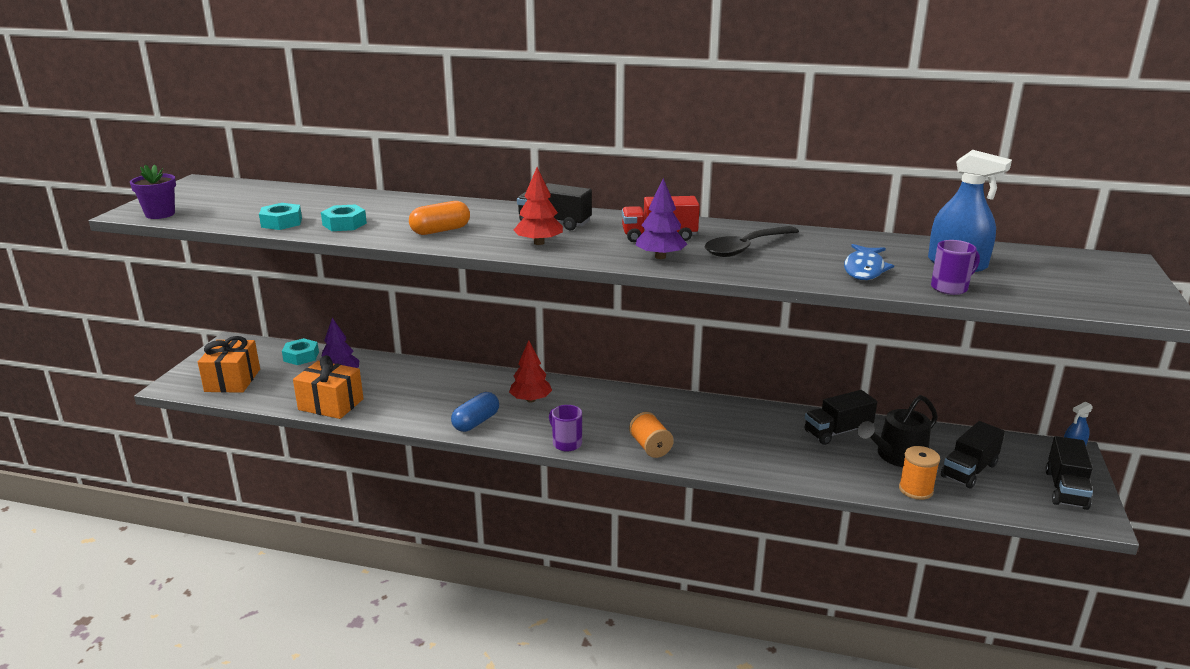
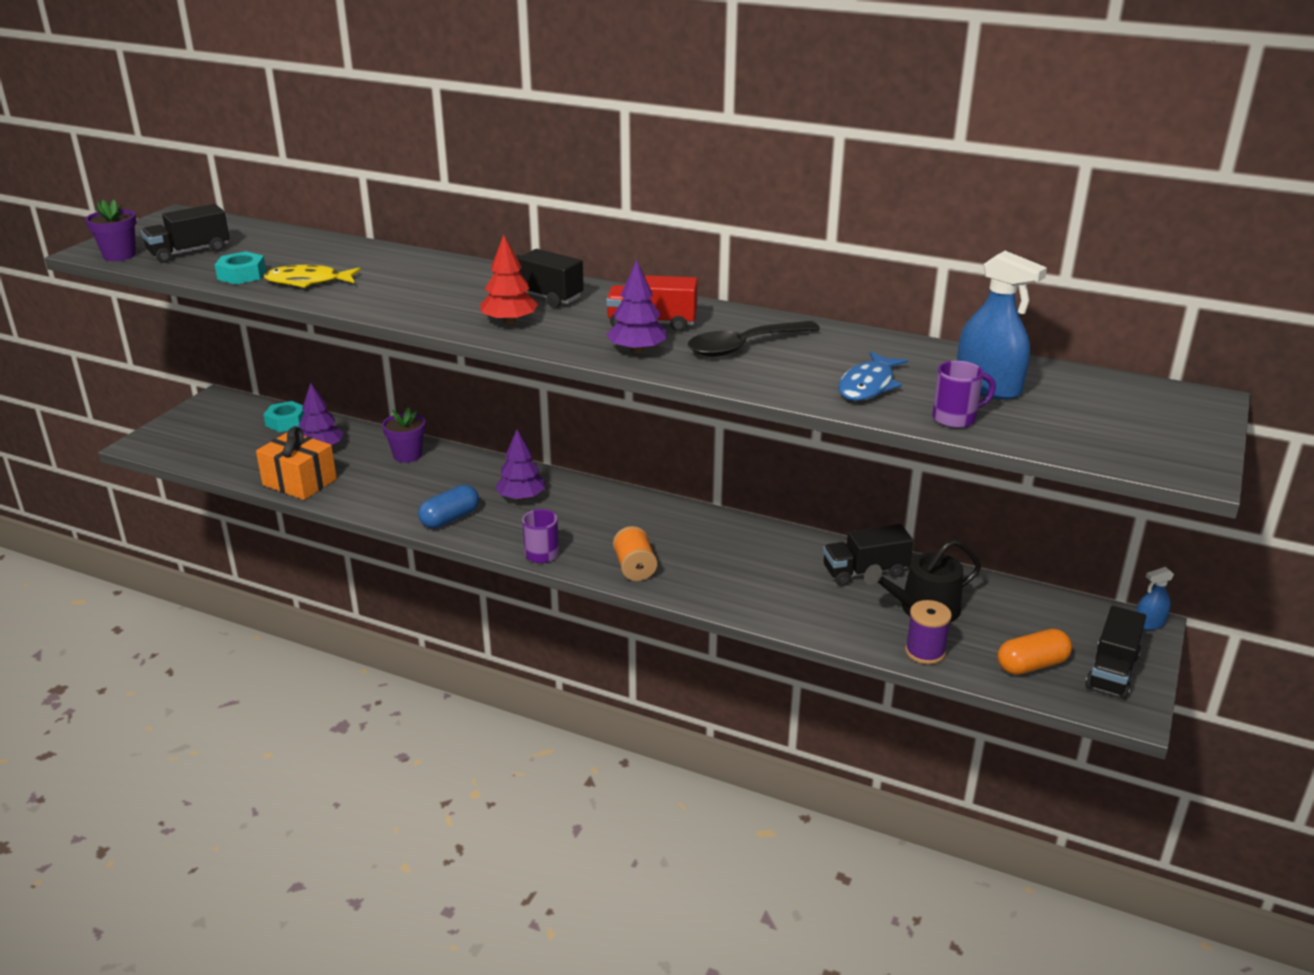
camera: 10 degrees right, 5 degrees up
orange gift [198,336,260,393] -> none
turquoise nut [321,205,367,231] -> yellow fish [264,265,361,288]
orange capsule [409,201,470,235] -> orange capsule moved to [998,629,1072,675]
red tree [509,340,552,402] -> purple tree [495,430,545,501]
orange spool [899,446,940,500] -> purple spool [905,600,952,664]
black truck [941,421,1005,489] -> black truck moved to [141,204,230,263]
none -> purple flower pot [382,407,426,463]

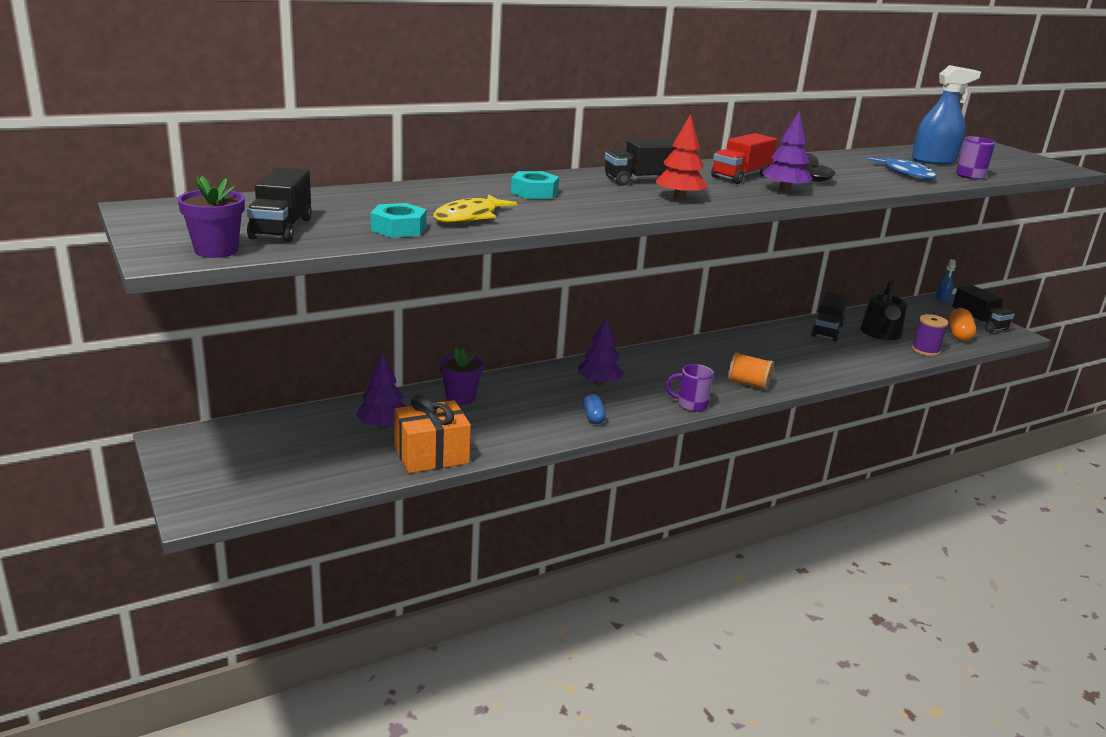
camera: 55 degrees left, 5 degrees down
turquoise nut [263,401,305,432] -> turquoise nut moved to [511,171,559,199]
blue capsule [418,485,479,528] -> blue capsule [583,394,606,424], size x0.65

